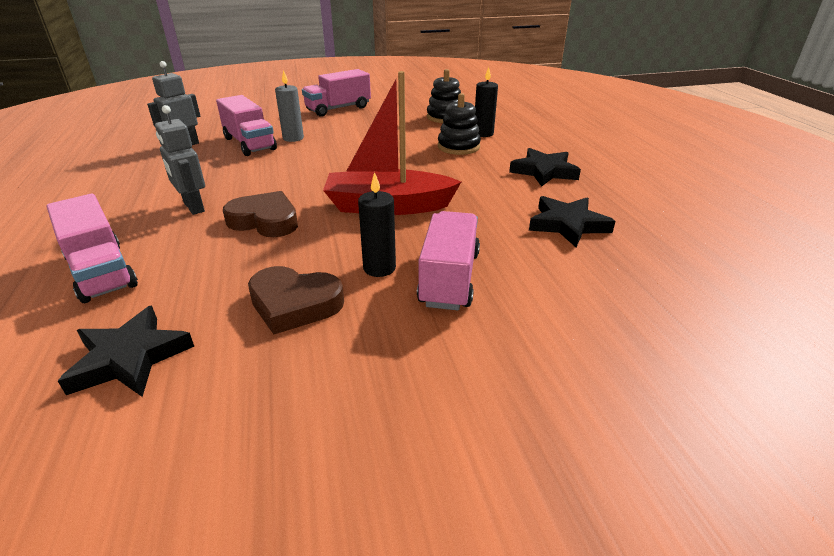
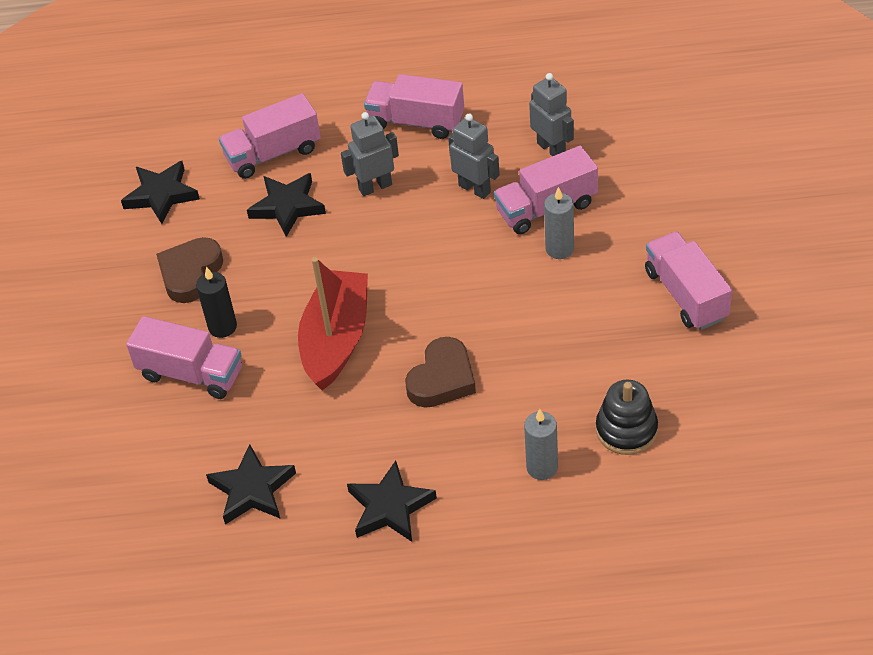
camera: 105 degrees right, 15 degrees up
brown heart [223,191,298,237] -> brown heart moved to [405,337,476,408]
black stacking toy [438,93,481,155] -> none
black candle [475,67,498,137] -> grey candle [524,409,558,480]
none -> black star [247,173,326,237]
none -> pink truck [364,74,464,139]
none -> grey robot [448,114,500,199]

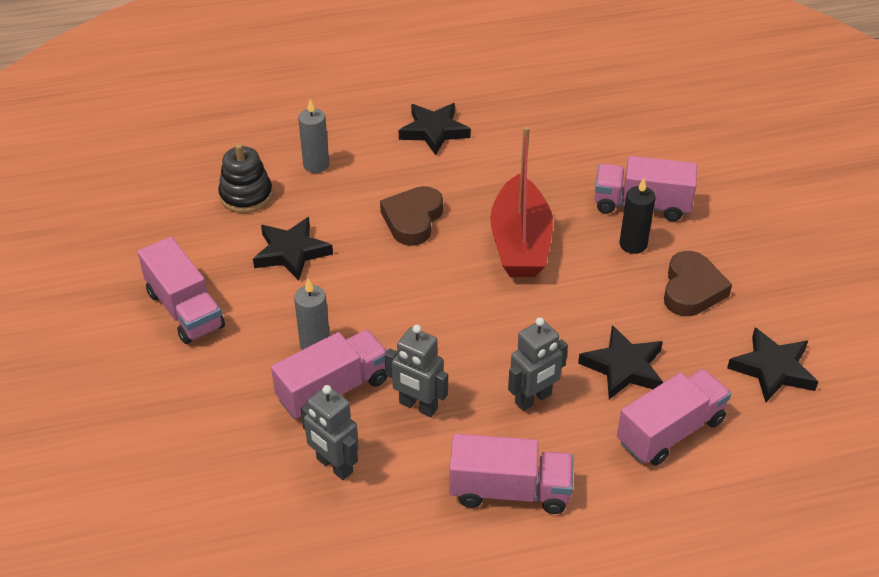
camera: 165 degrees right, 5 degrees down
black star [206,444,296,525] -> black star moved to [253,217,333,281]

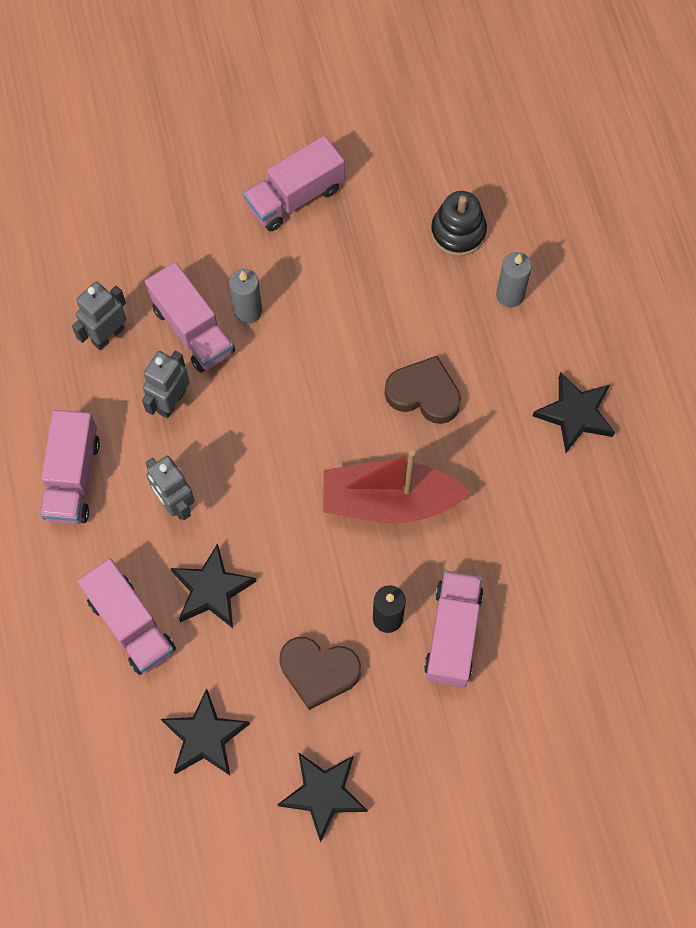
camera: 90 degrees right, 25 degrees up
black star [253,217,333,281] -> black star moved to [277,752,368,843]

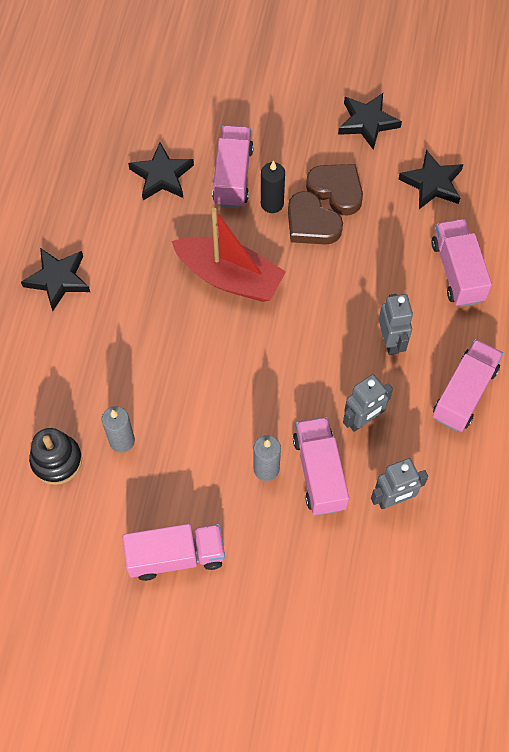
camera: 155 degrees left, 5 degrees down
black star [171,543,256,628] -> black star moved to [128,143,194,200]
brown heart [385,356,461,424] -> brown heart moved to [288,191,343,245]
pink truck [424,571,483,688] -> pink truck turned 150 degrees clockwise [212,125,254,208]
grey candle [496,252,532,307] -> grey candle moved to [102,406,135,453]

